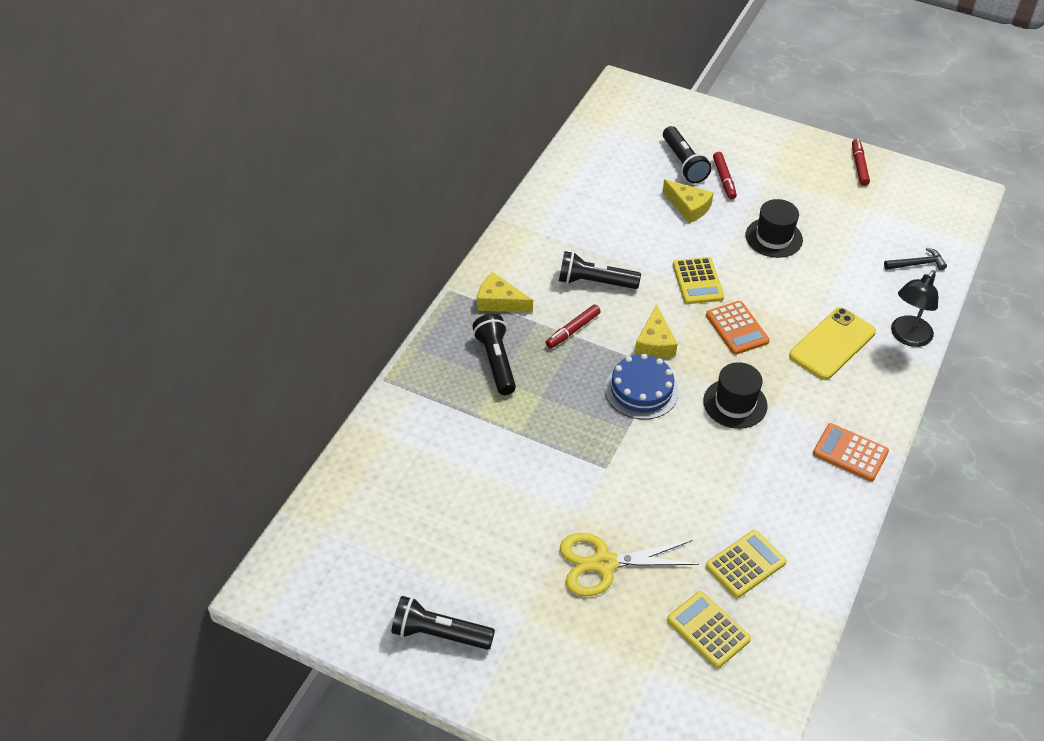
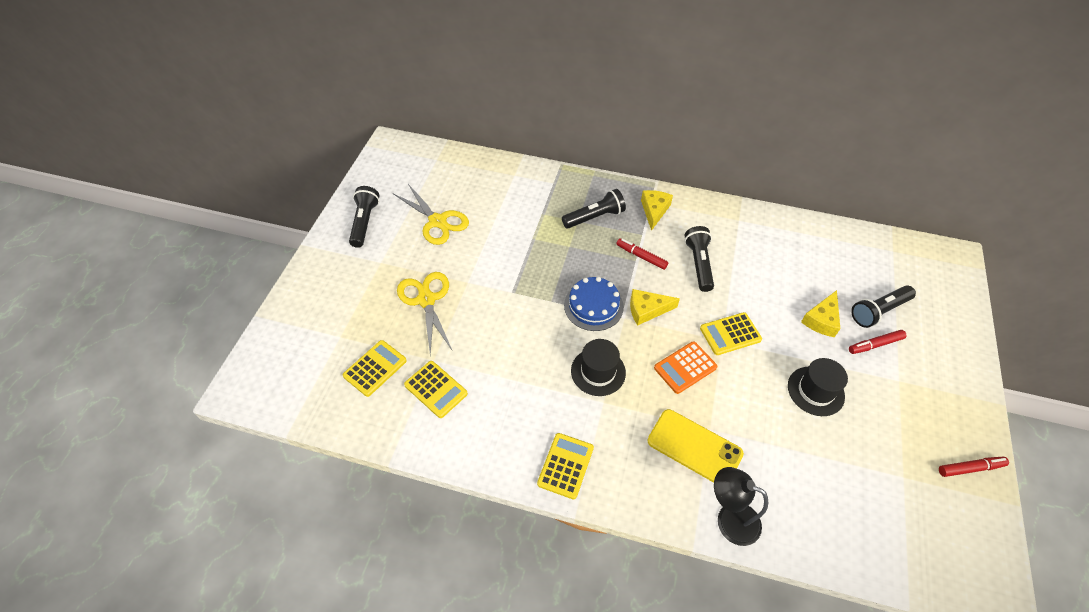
camera: 80 degrees right, 5 degrees up
orange calculator [813,423,889,481] -> yellow calculator [537,433,594,499]
black hammer [884,247,947,270] -> none
none -> yellow scissors [394,184,469,245]

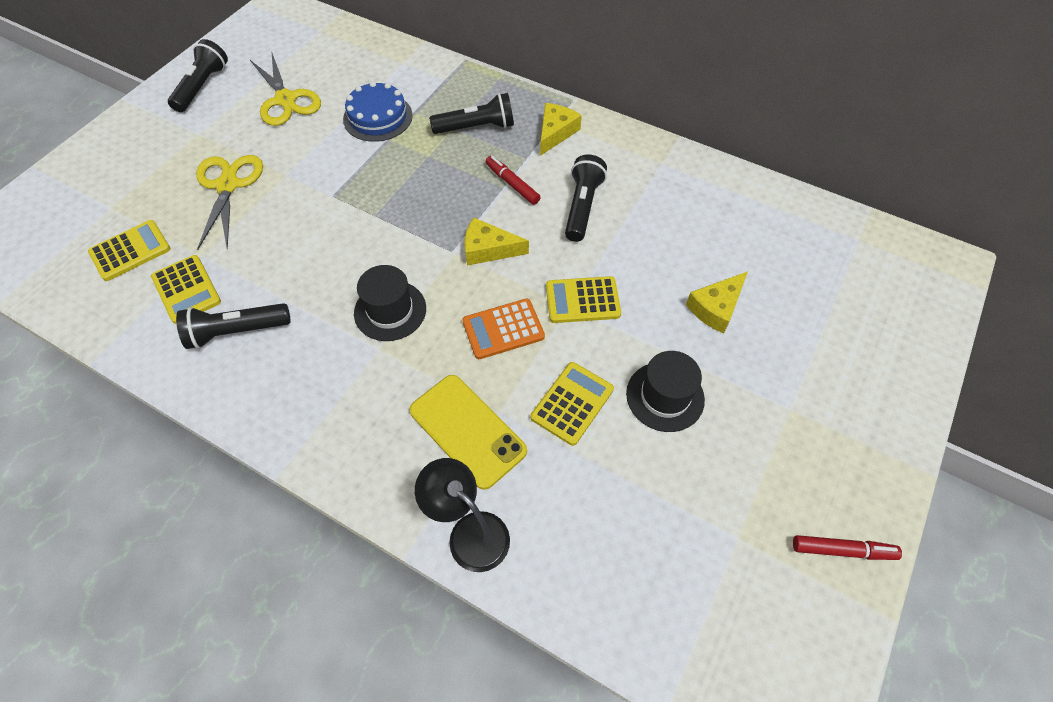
camera: 15 degrees right, 5 degrees up
yellow calculator [537,433,594,499] -> yellow calculator moved to [531,362,614,446]
blue cake [564,277,624,331] -> blue cake moved to [343,81,413,142]
red marker [849,330,906,354] -> none
black flashlight [851,285,916,328] -> black flashlight moved to [176,303,291,349]

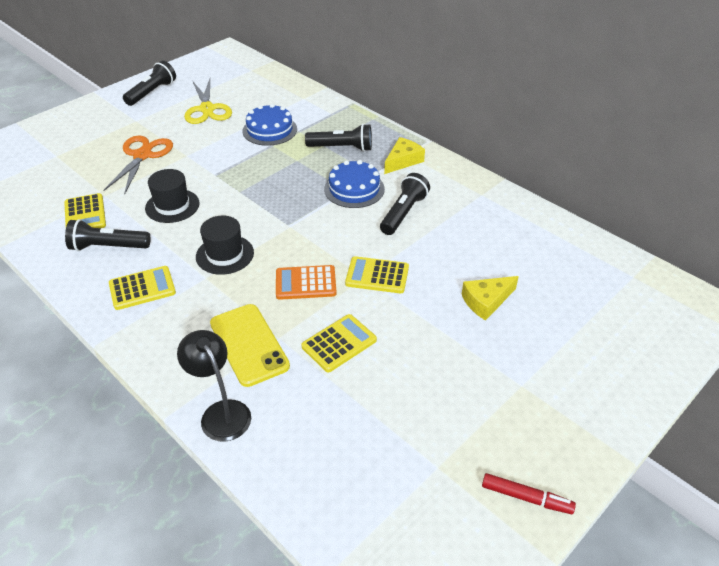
camera: 15 degrees right, 15 degrees down
yellow calculator [88,220,171,281] -> yellow calculator moved to [109,266,176,310]
yellow scissors [196,155,263,250] -> orange scissors [103,135,173,195]
yellow cheese [465,217,529,266] -> none
red marker [486,156,541,205] -> blue cake [324,160,385,208]
black hat [626,351,705,432] -> black hat moved to [145,169,199,223]

